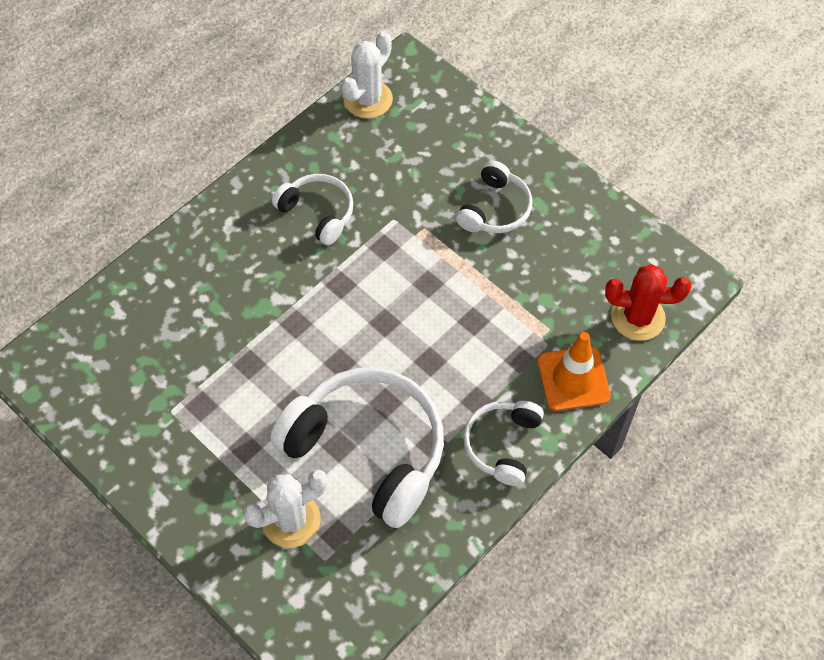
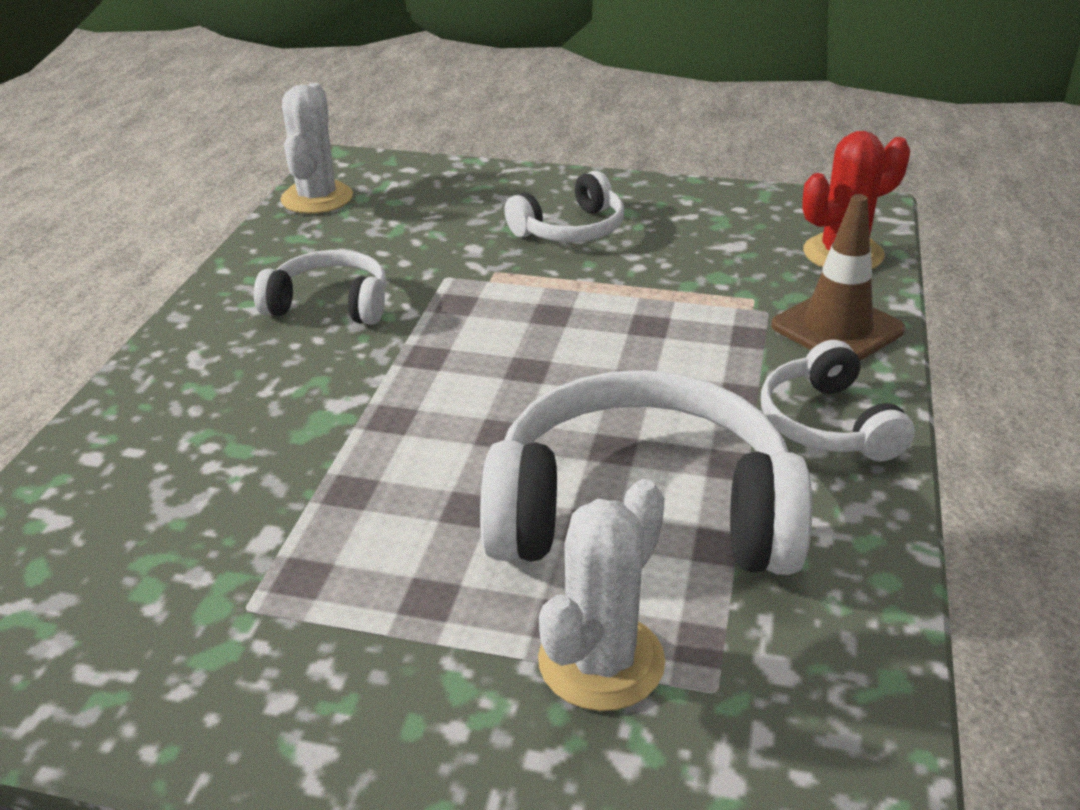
camera: 30 degrees left, 25 degrees down
white headphones [456,161,532,233] -> white headphones turned 60 degrees clockwise [504,171,624,242]
orange traffic cone [538,332,611,411] -> brown traffic cone [771,194,905,361]

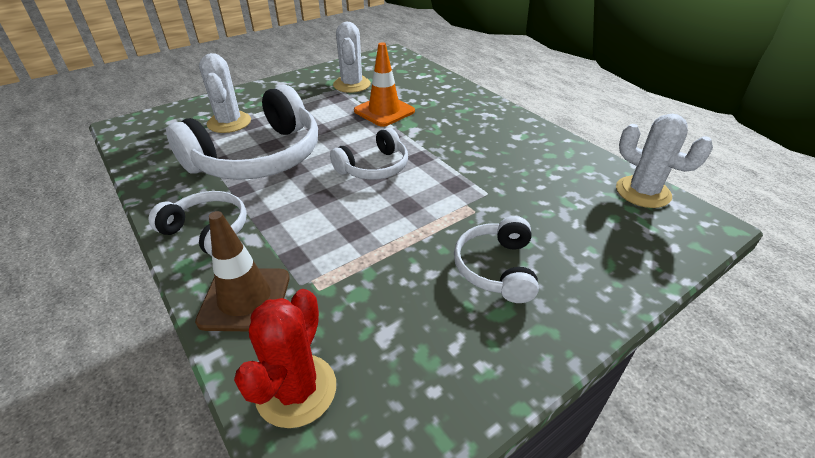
camera: 130 degrees right, 5 degrees up
white headphones [254,250,387,325] -> white headphones moved to [330,128,408,180]
none -> white cactus [333,22,371,93]
none -> orange traffic cone [354,42,415,127]

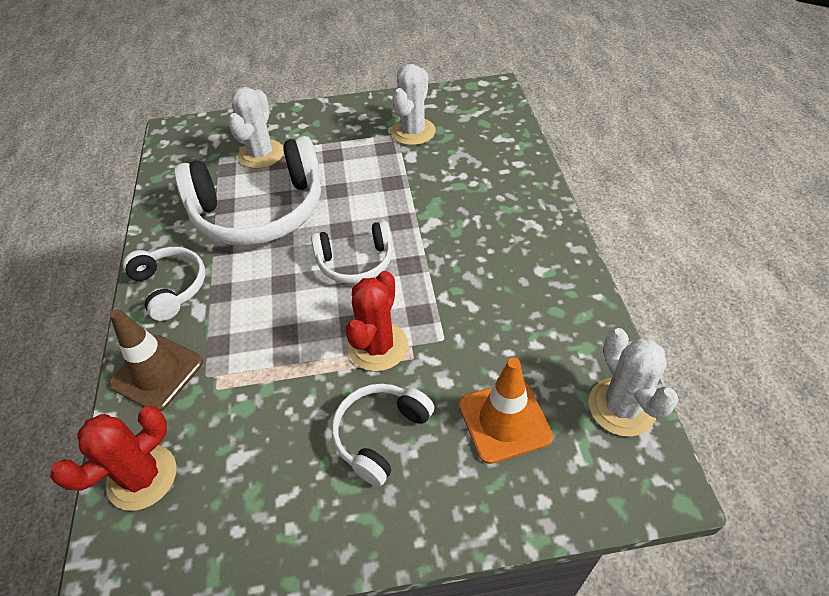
camera: 30 degrees right, 10 degrees up
orange traffic cone [354,42,415,127] -> orange traffic cone moved to [459,358,553,464]
none -> red cactus [346,271,408,371]

